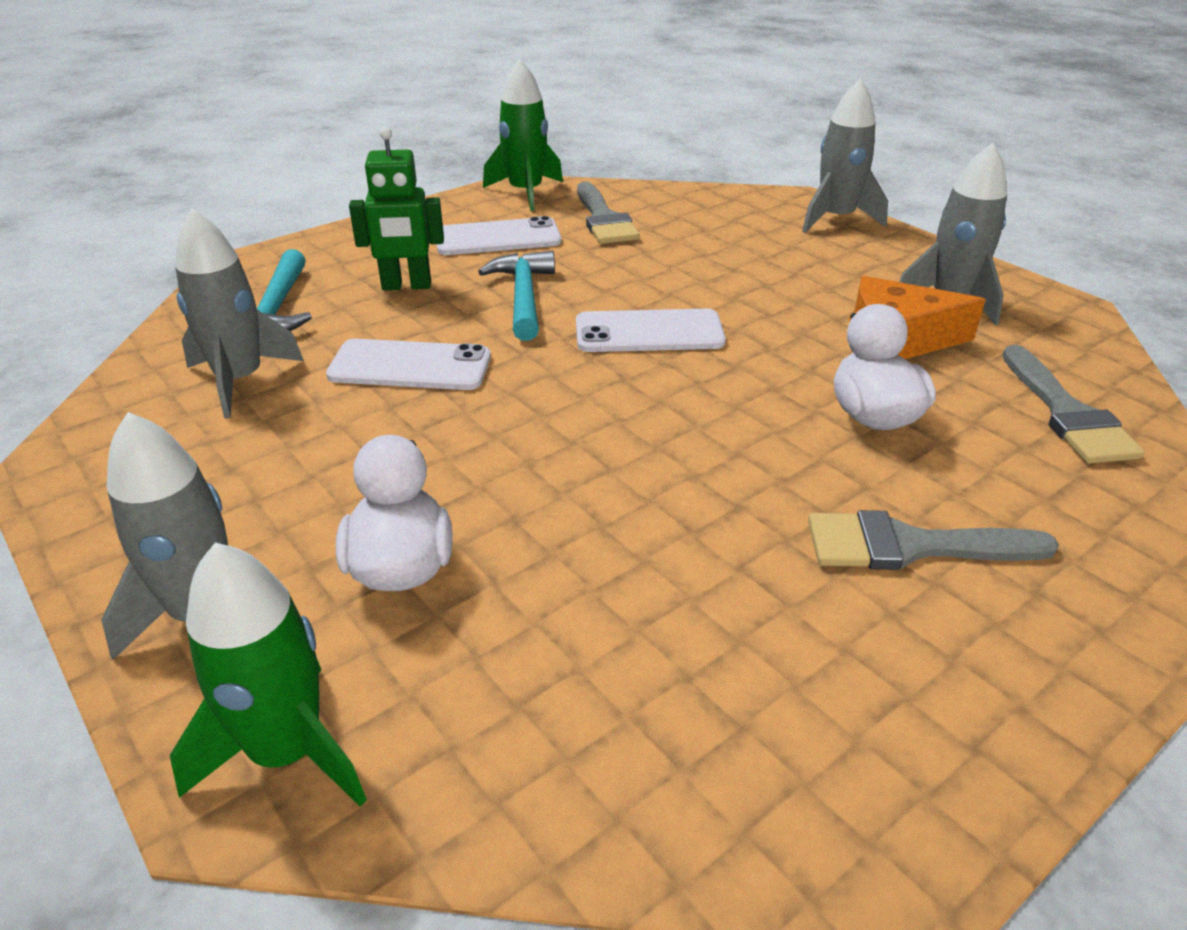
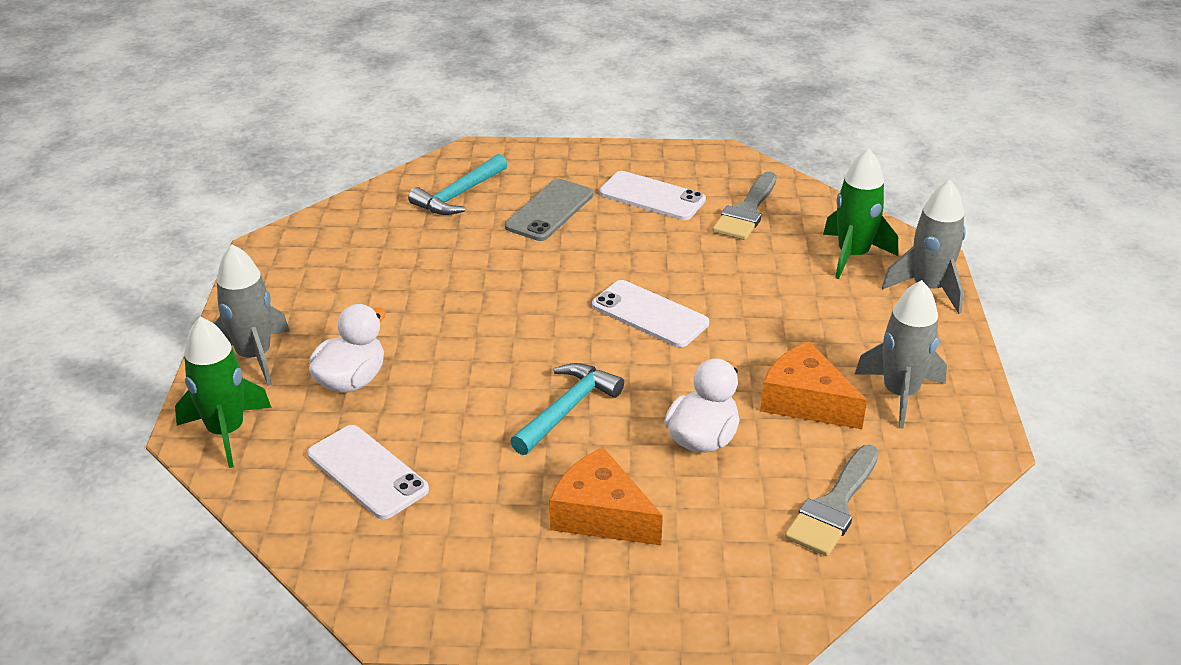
camera: 40 degrees right, 0 degrees up
grey rocket [175,208,304,419] -> none
white phone [326,339,491,390] -> white phone moved to [307,425,429,519]
green robot [349,127,444,290] -> grey phone [505,179,594,241]
turquoise hammer [478,251,555,341] -> turquoise hammer moved to [510,363,624,455]
green rocket [483,59,563,212] -> green rocket moved to [823,148,898,279]
grey brush [808,510,1059,570] -> orange cheese [550,447,663,545]

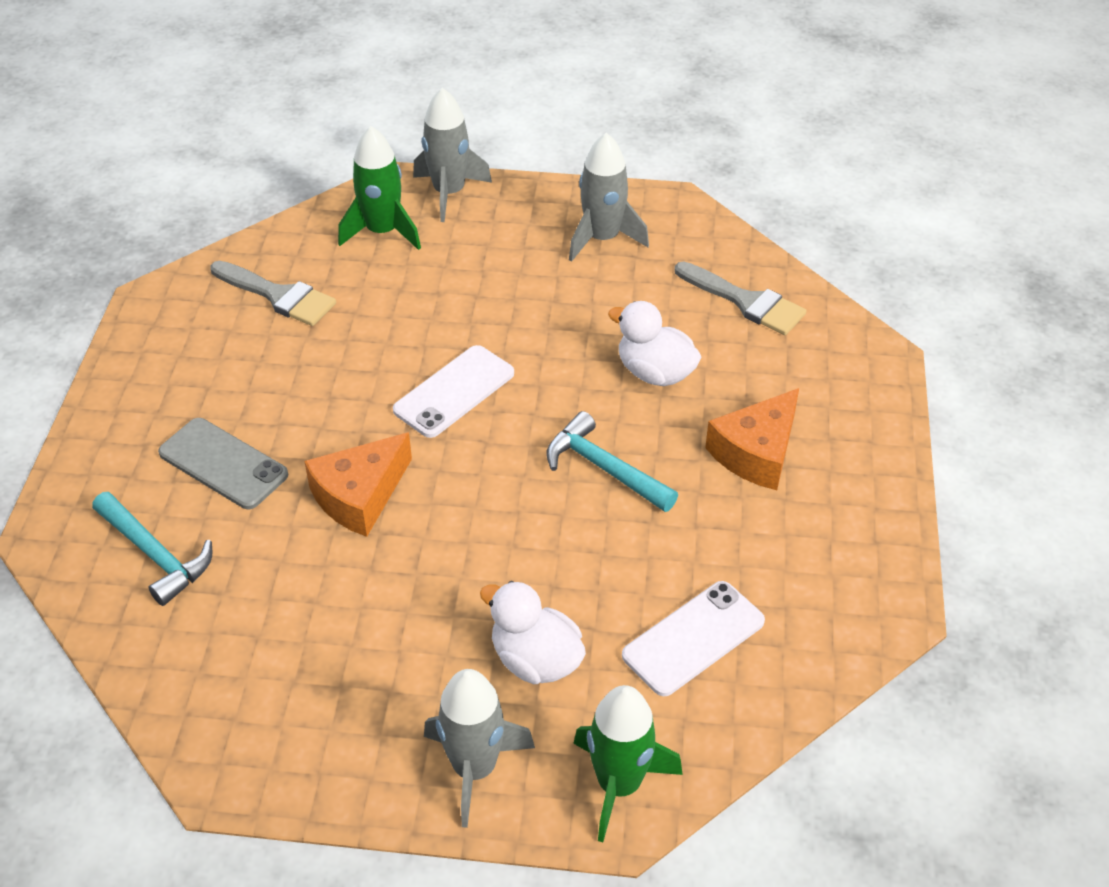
camera: 85 degrees left, 10 degrees up
white phone [600,171,706,220] -> none
orange cheese [760,341,867,429] -> orange cheese moved to [304,432,412,537]

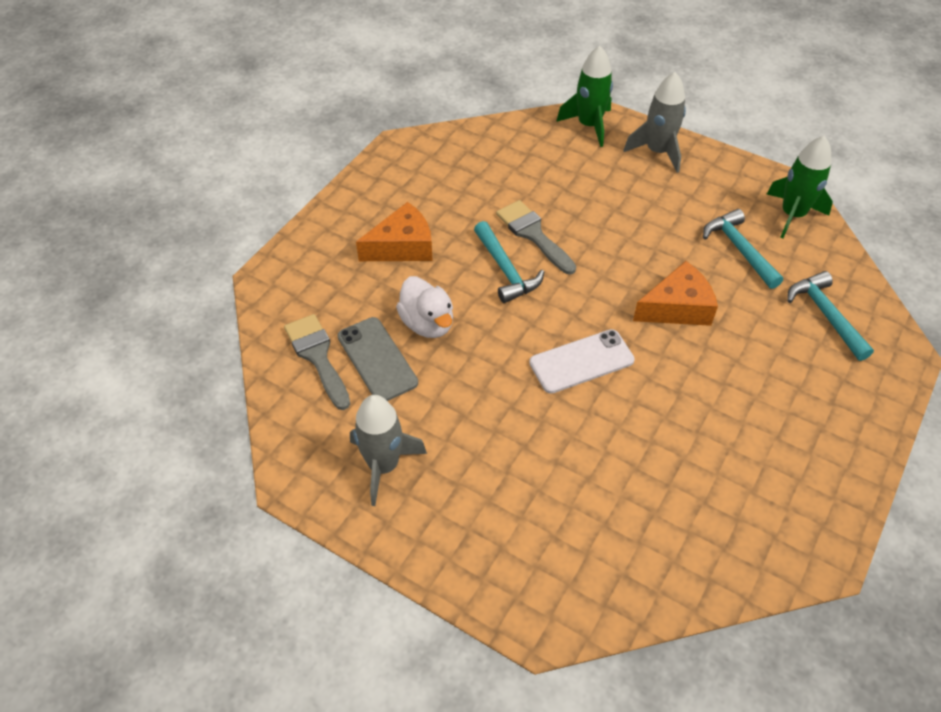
camera: 155 degrees left, 5 degrees up
grey phone [158,418,288,509] -> grey phone moved to [337,317,418,401]
grey brush [210,261,336,326] -> grey brush moved to [496,200,576,275]
green rocket [338,126,421,250] -> green rocket moved to [767,135,833,238]
grey rocket [413,88,492,222] -> none
white duck [480,581,586,684] -> none
white phone [622,581,765,696] -> none
none -> turquoise hammer [703,209,783,289]

